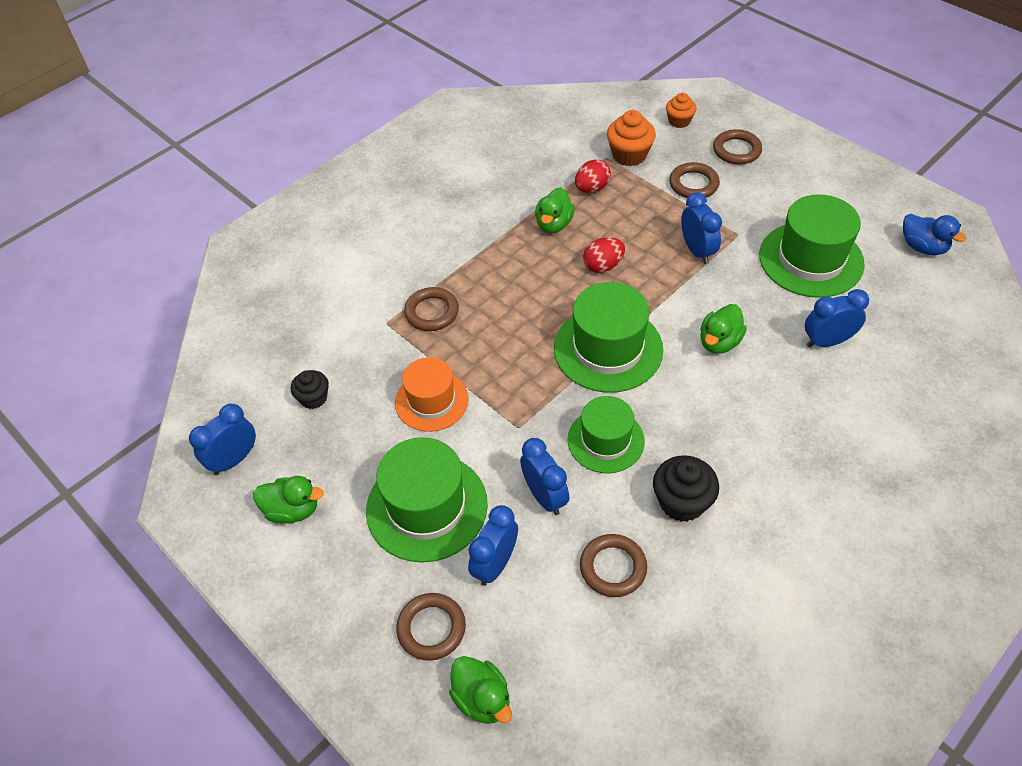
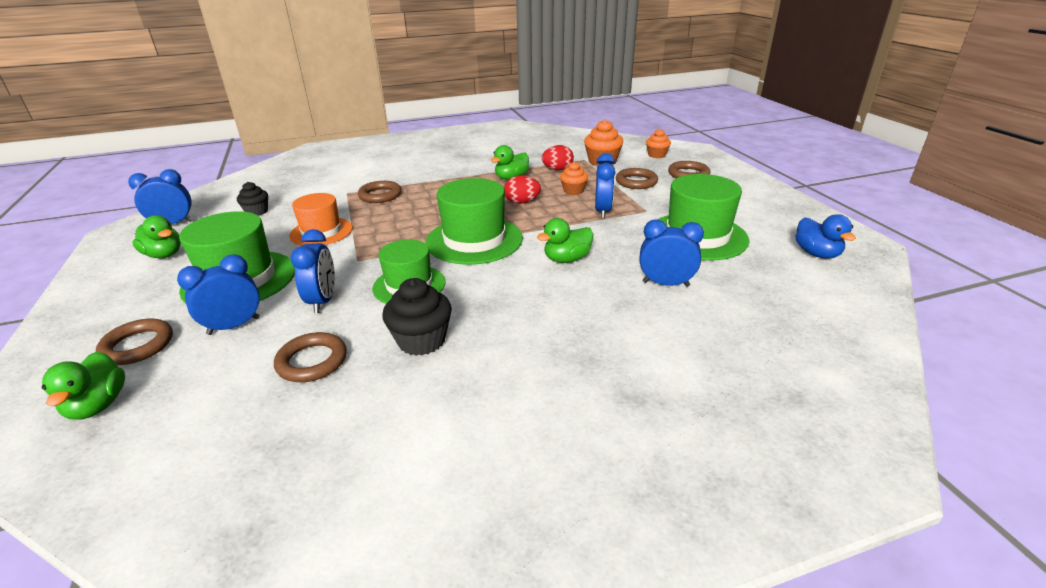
camera: 25 degrees right, 20 degrees down
none -> orange cupcake [560,162,588,195]

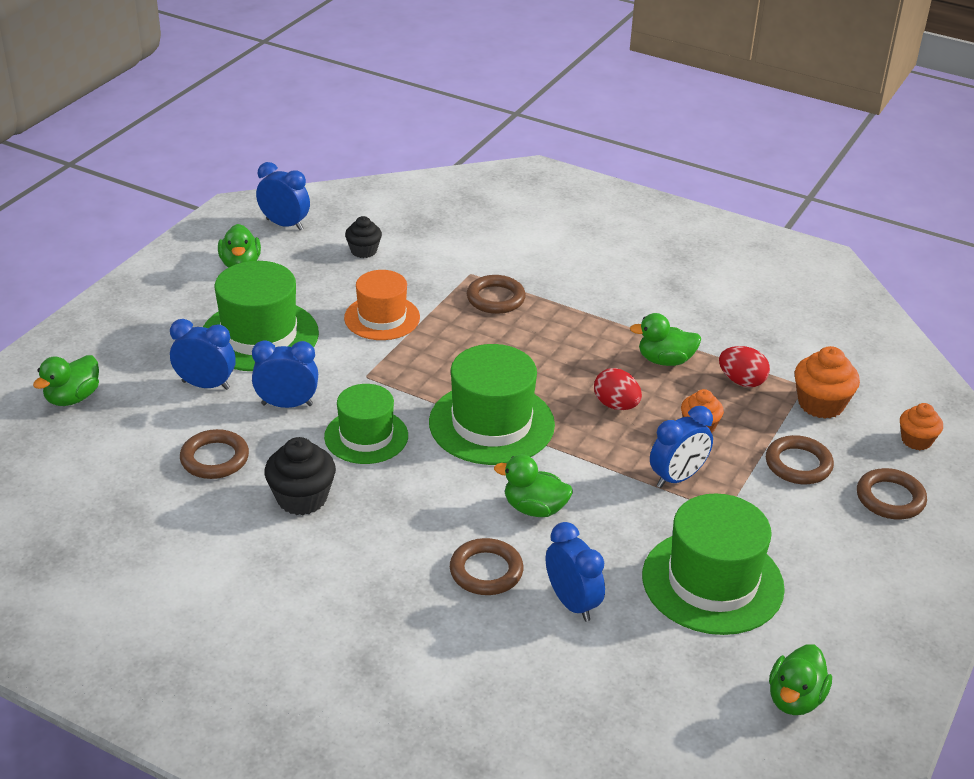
camera: 45 degrees right, 5 degrees up
brown ring [96,319,173,365] -> brown ring moved to [450,538,523,595]
blue clock [291,229,335,313] -> blue clock turned 135 degrees counterclockwise [252,340,318,408]
blue duck [796,214,856,258] -> green duck [769,644,832,715]

